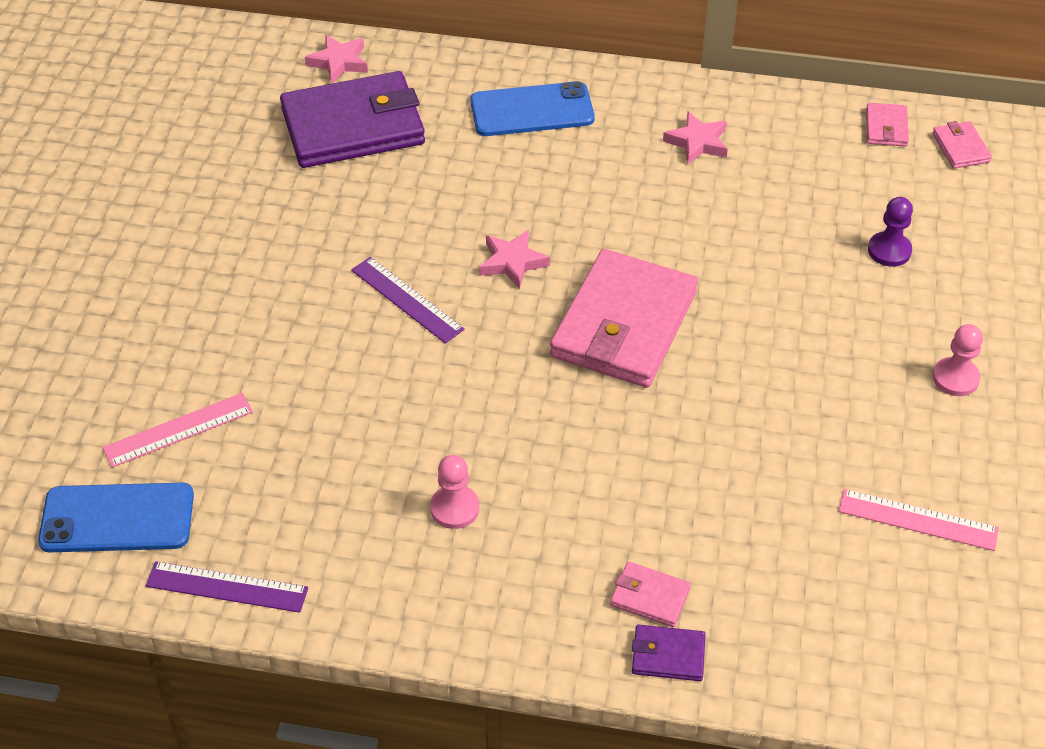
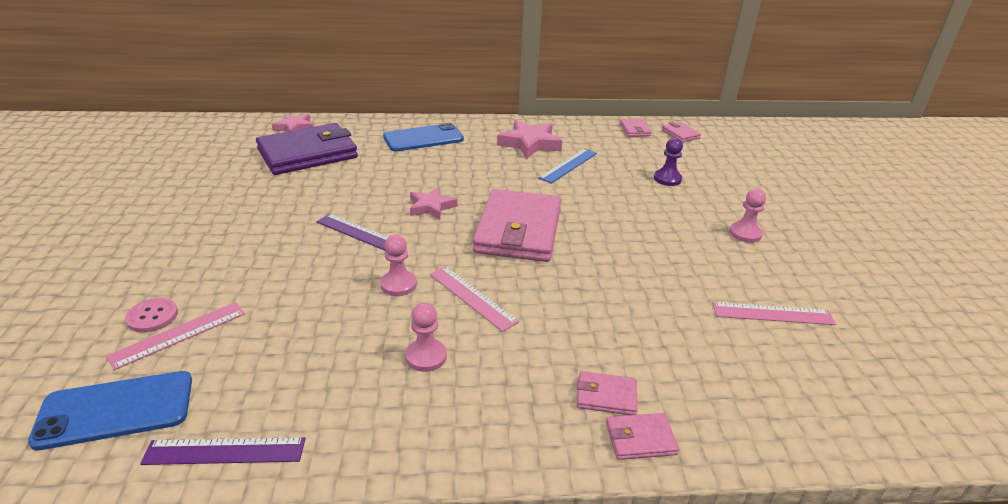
camera: 15 degrees left, 15 degrees down
purple wallet [632,625,706,681] -> pink wallet [606,413,679,460]
pink star [663,112,728,165] -> pink star [497,120,562,159], size x1.55
none -> pink button [125,298,178,333]
none -> pink pawn [380,235,417,296]
none -> pink ruler [429,266,519,332]
none -> blue ruler [538,149,597,184]

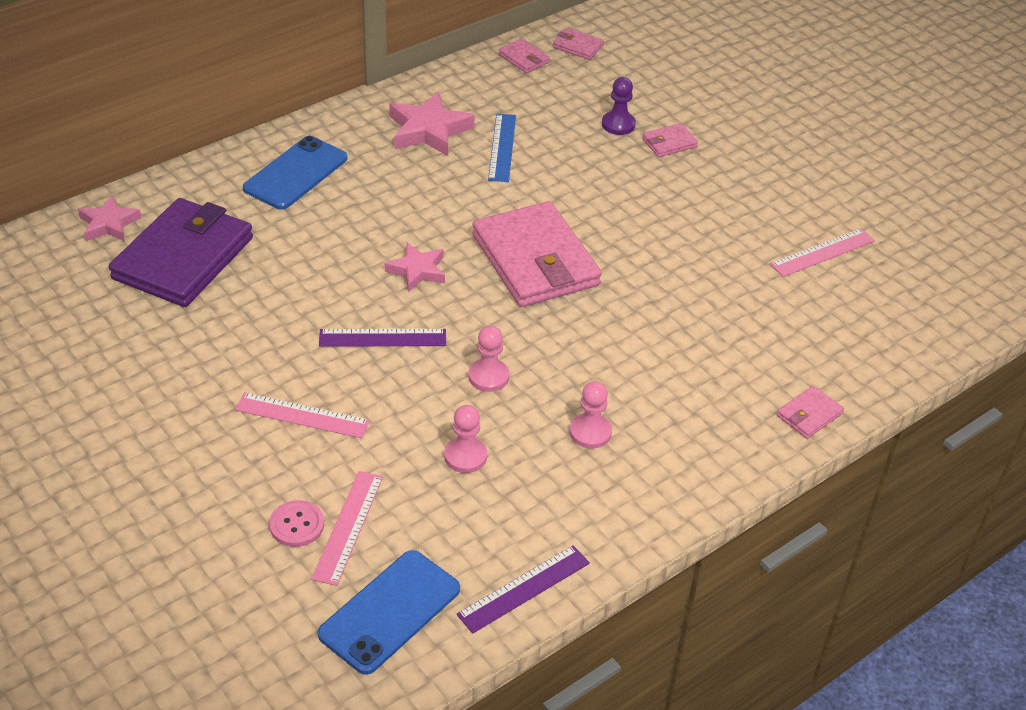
camera: 35 degrees left, 10 degrees up
pink ruler [429,266,519,332] -> pink ruler moved to [235,392,370,438]
pink wallet [577,371,637,415] -> pink wallet moved to [642,123,698,157]
pink pawn [729,189,766,243] -> pink pawn moved to [444,405,487,473]

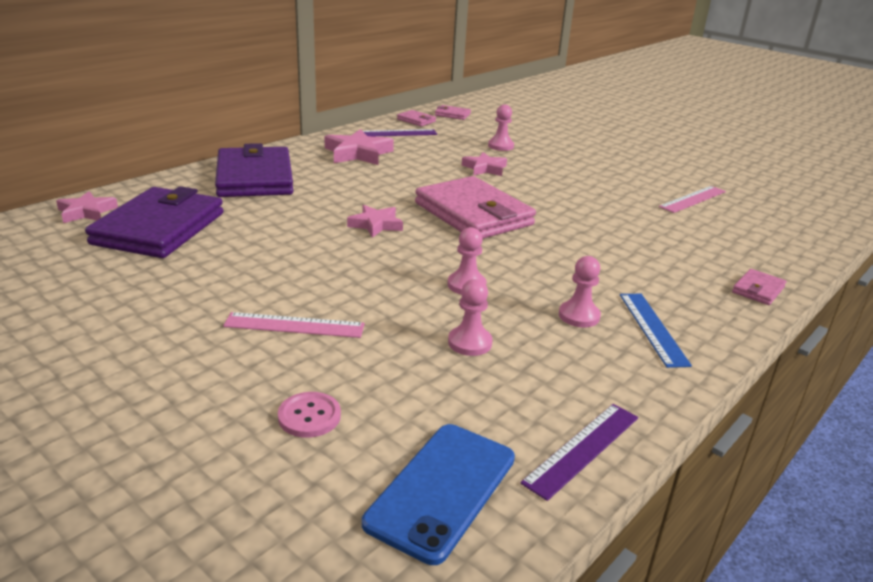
camera: 10 degrees left, 15 degrees down
blue phone [243,136,347,210] -> purple wallet [215,143,293,197]
pink ruler [311,471,383,586] -> none
purple ruler [319,329,446,347] -> purple ruler moved to [356,129,437,136]
blue ruler [488,114,516,182] -> blue ruler moved to [620,294,692,368]
purple pawn [602,77,636,135] -> pink pawn [488,104,514,151]
pink wallet [642,123,698,157] -> none
none -> pink star [462,152,507,176]

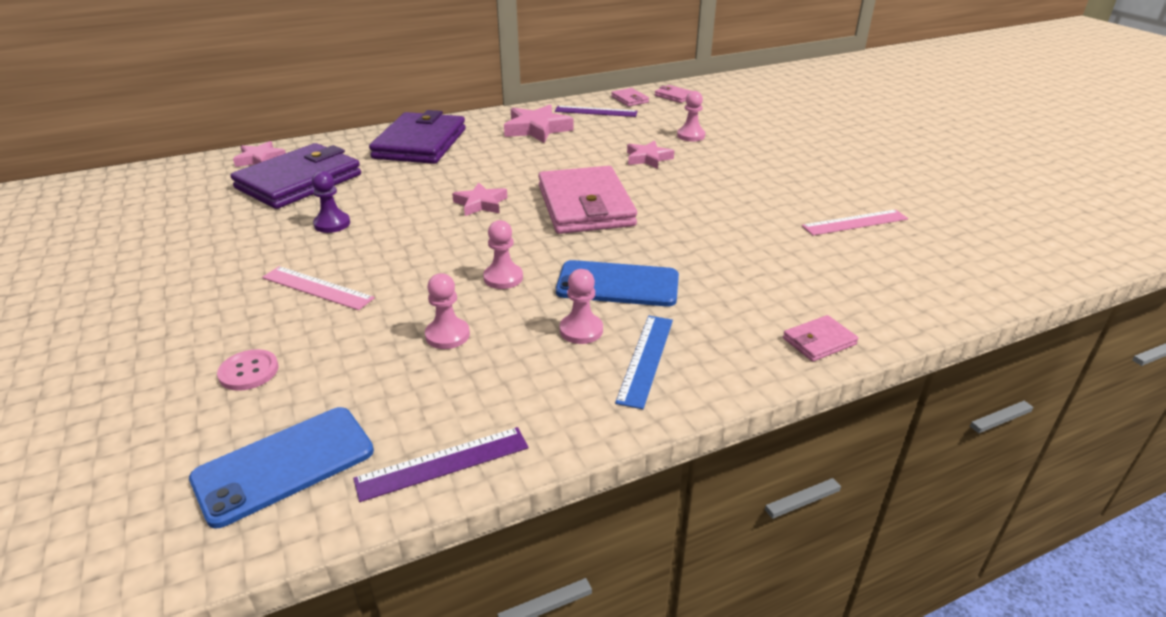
camera: 25 degrees right, 5 degrees up
none -> purple pawn [312,171,350,233]
none -> blue phone [556,260,679,306]

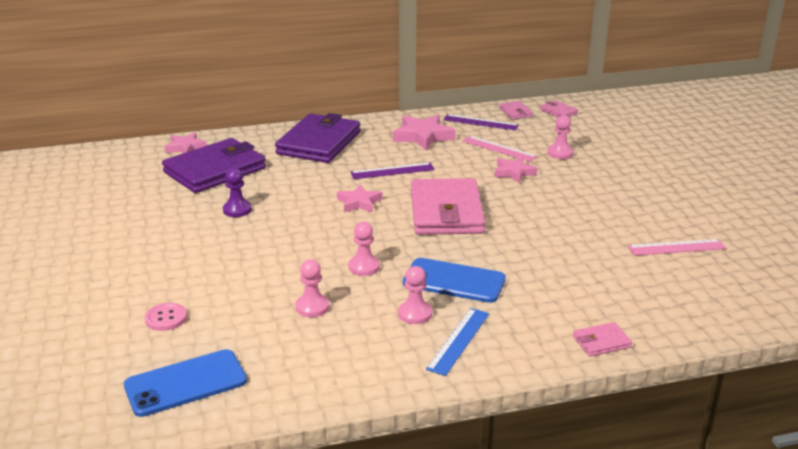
camera: 10 degrees right, 5 degrees down
pink ruler [262,266,375,310] -> pink ruler moved to [462,136,538,162]
purple ruler [353,427,528,502] -> purple ruler moved to [351,163,435,179]

